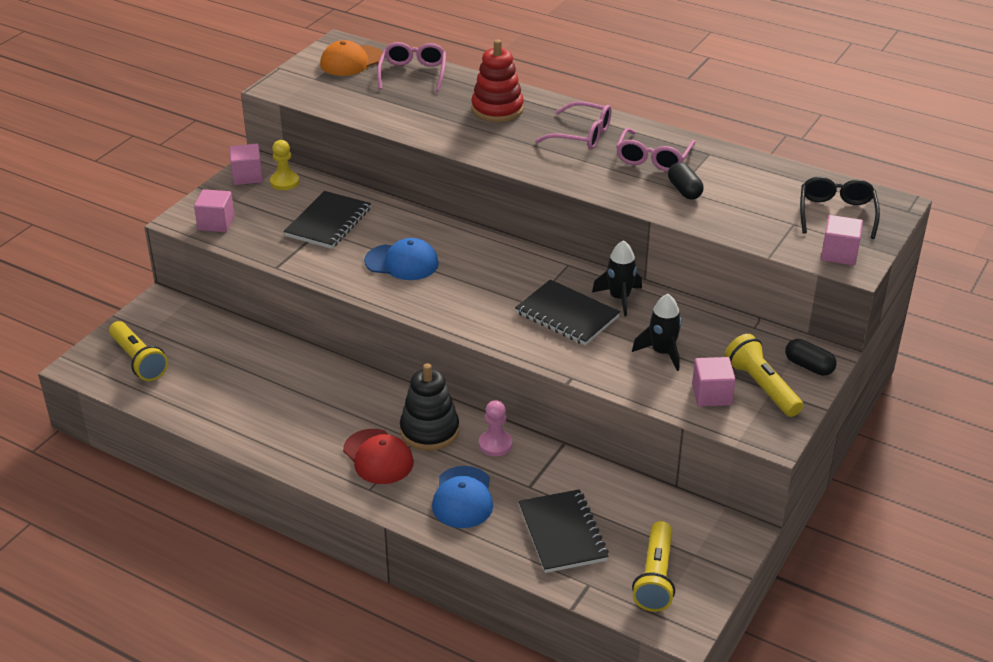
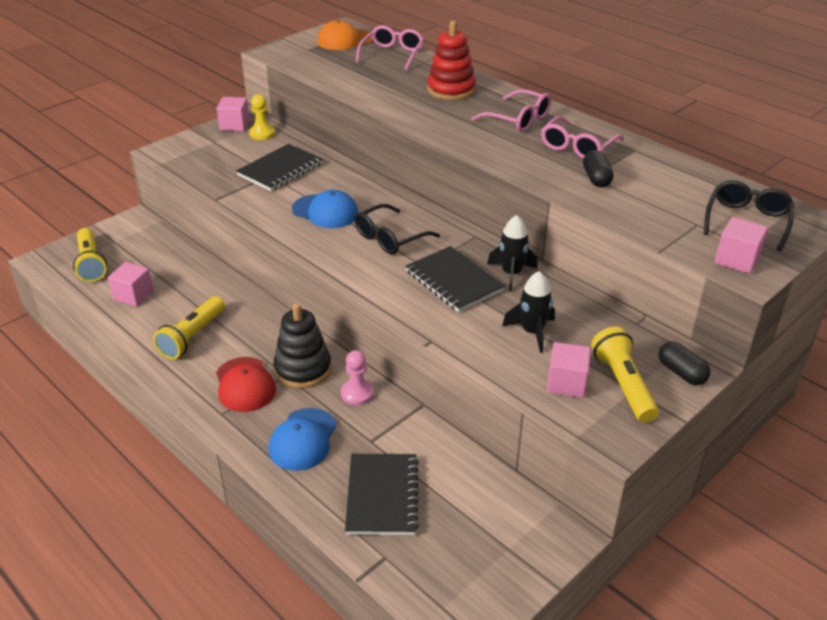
camera: 15 degrees right, 0 degrees up
pink cube [194,189,235,232] -> pink cube moved to [108,262,154,307]
yellow flashlight [632,521,675,612] -> yellow flashlight moved to [153,296,225,359]
none -> black glasses [354,204,440,255]

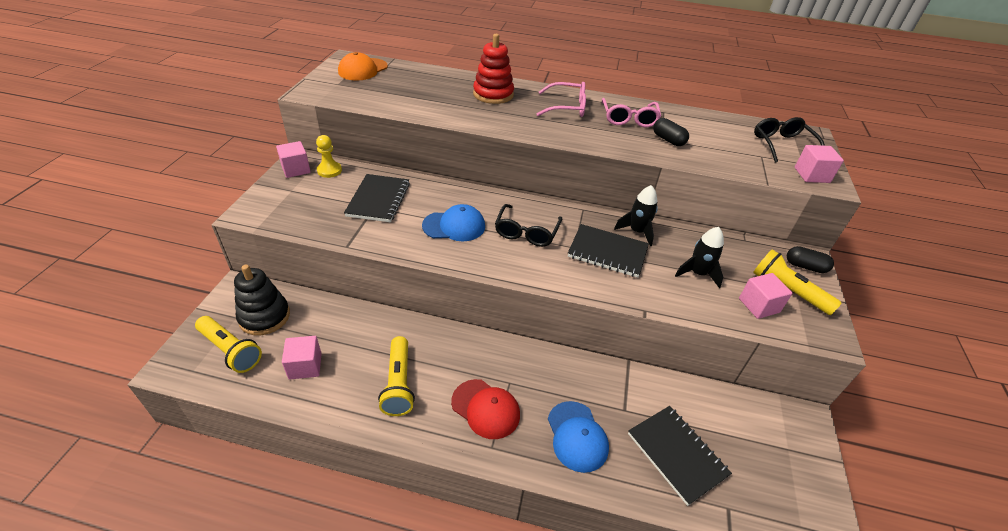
camera: 35 degrees left, 5 degrees up
black stacking toy [274,303,331,388] -> black stacking toy moved to [234,265,290,335]
pink pawn [341,350,374,405] -> none
pink glasses [356,25,424,70] -> none

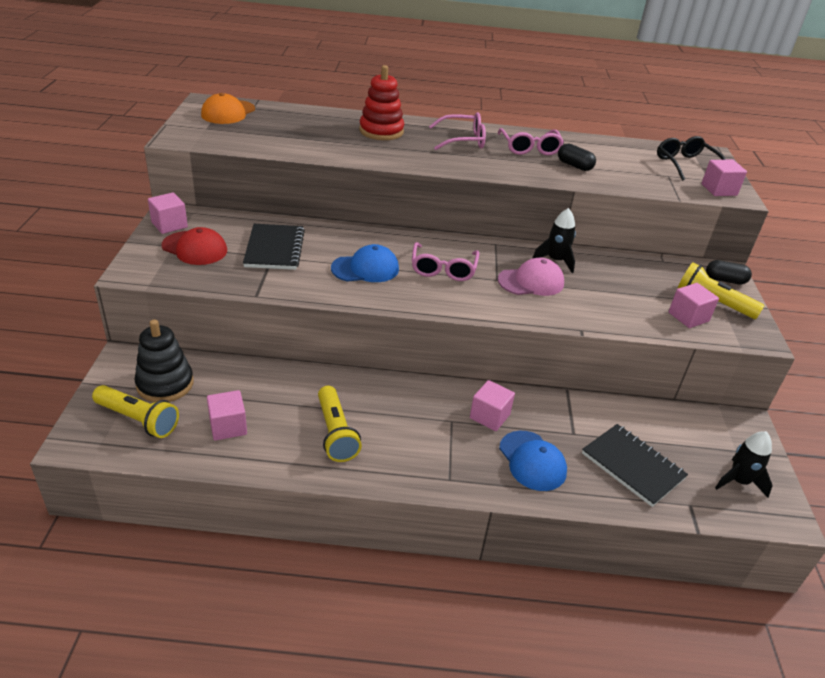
camera: 10 degrees left, 5 degrees down
yellow pawn [316,135,342,178] -> none
red cap [451,379,520,439] -> red cap moved to [161,227,227,265]
black glasses [495,204,562,247] -> pink glasses [412,242,480,281]
black notebook [568,224,649,278] -> pink cap [498,258,564,296]
black rocket [675,227,724,288] -> black rocket moved to [715,431,773,497]
none -> pink cube [470,380,515,431]

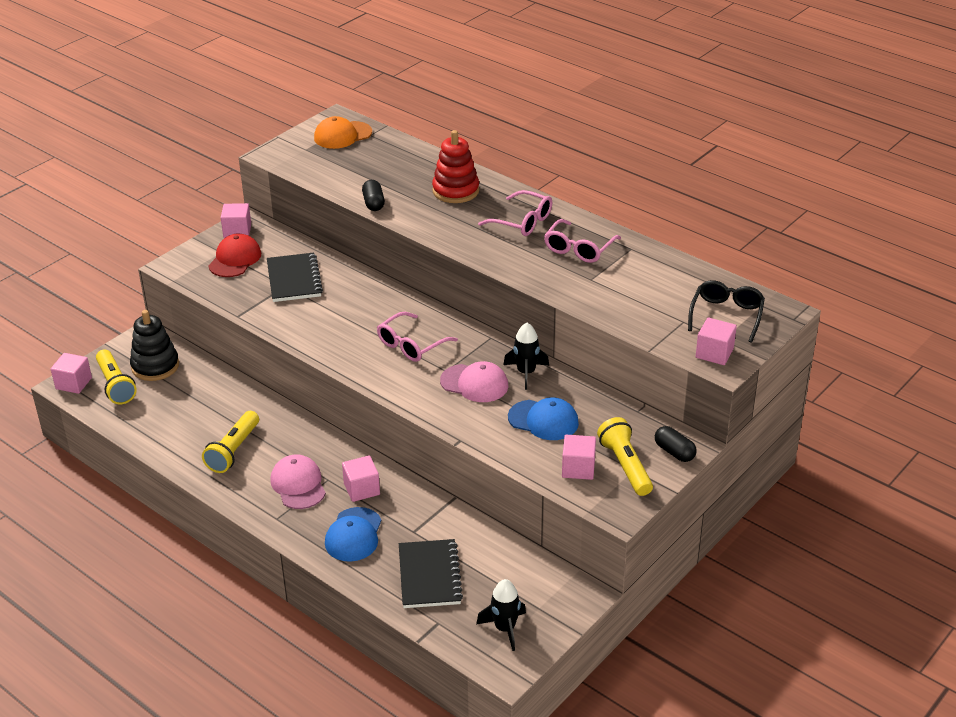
camera: 40 degrees right, 0 degrees up
red cap [161,227,227,265] -> red cap turned 135 degrees counterclockwise [208,234,261,277]
pink cube [207,390,247,441] -> pink cube moved to [51,353,92,394]
black notebook [243,224,305,270] -> black notebook turned 45 degrees counterclockwise [267,253,323,302]
blue cap [331,244,399,282] -> blue cap moved to [508,397,579,440]
black capsule [558,143,596,171] -> black capsule moved to [362,180,385,211]
none -> pink cap [270,454,326,509]

